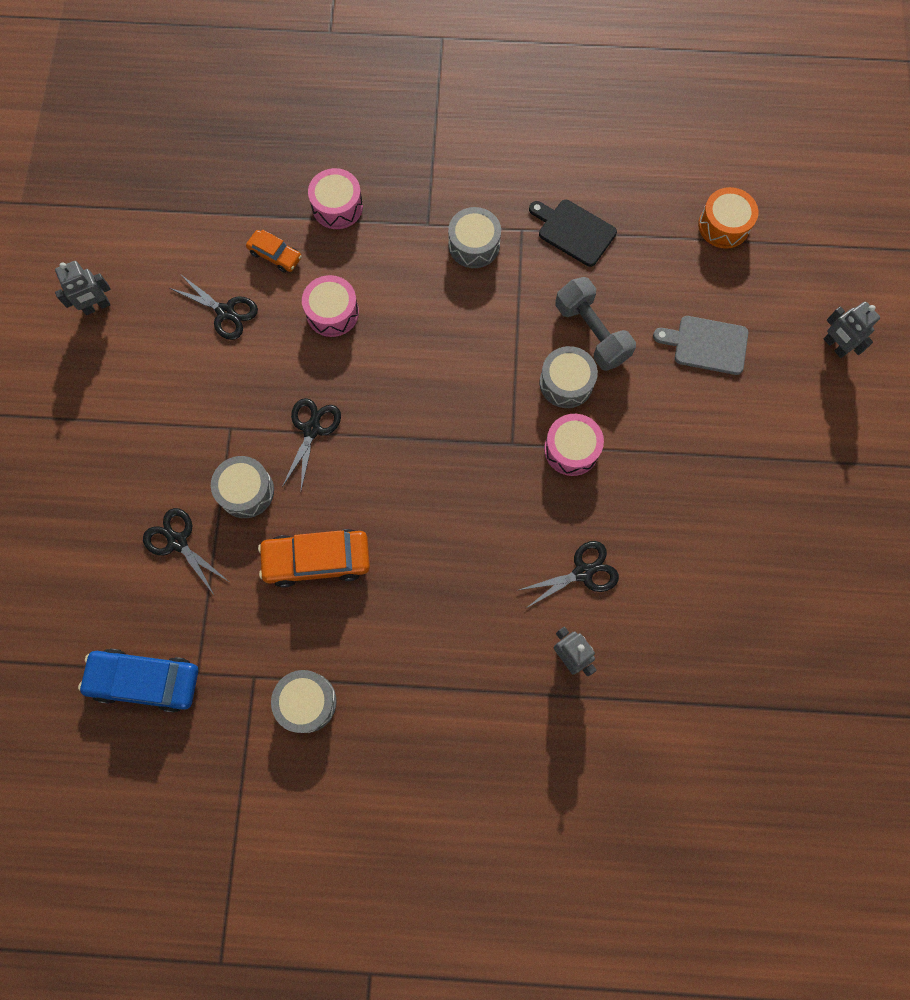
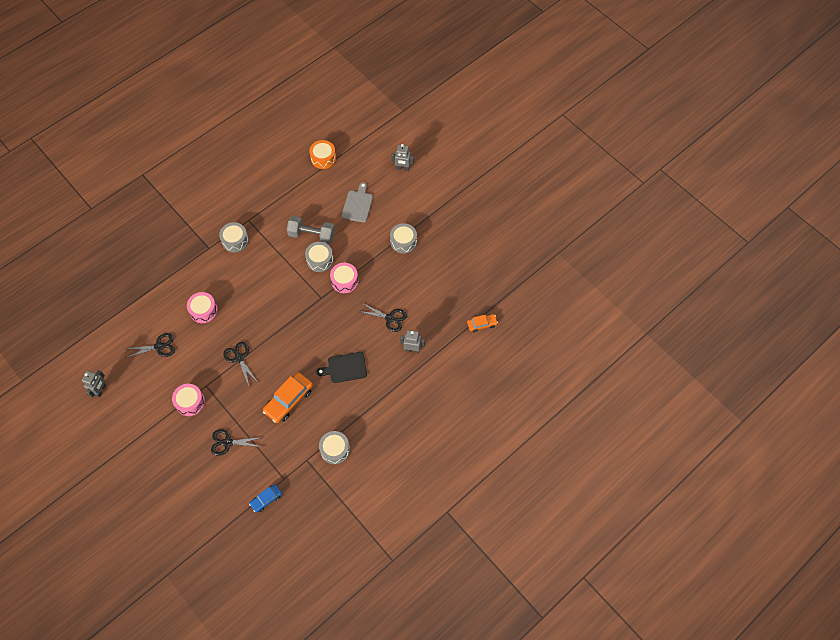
camera: 45 degrees left, 10 degrees down
blue car [78,649,198,712] -> blue car [249,485,282,513], size x0.57
grey drum [211,456,274,518] -> grey drum moved to [390,223,417,254]
orange car [246,230,302,273] -> orange car moved to [467,314,498,332]
pink drum [308,168,363,229] -> pink drum moved to [172,384,205,416]
black scissors [519,541,619,609] -> black scissors turned 90 degrees clockwise [358,303,407,332]
black cutting board [529,200,617,267] -> black cutting board moved to [316,352,367,383]
grey cutting board [653,316,748,375] -> grey cutting board turned 135 degrees clockwise [342,182,373,223]

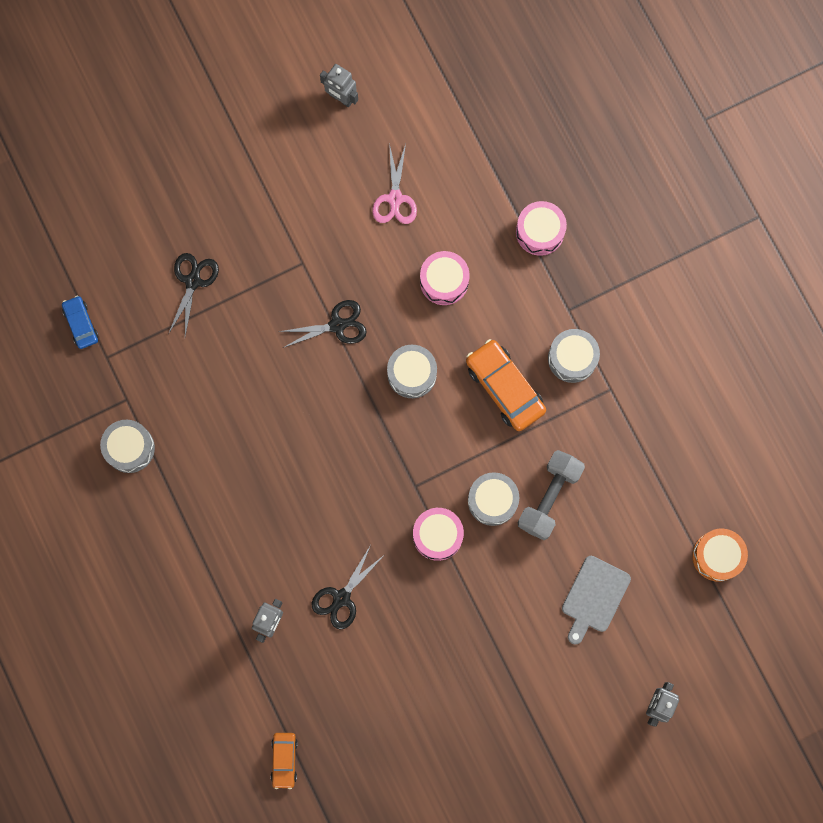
camera: 105 degrees right, 15 degrees up
black scissors [126,333,175,358] -> pink scissors [372,143,417,224]
pink drum [172,384,205,416] -> pink drum moved to [516,201,567,256]
orange car [263,372,313,423] -> orange car moved to [466,339,546,431]
black cutting board [316,352,367,383] -> none
grey cutting board [342,182,373,223] -> grey cutting board turned 90 degrees clockwise [562,556,631,645]
grey drum [390,223,417,254] -> grey drum moved to [387,345,437,398]

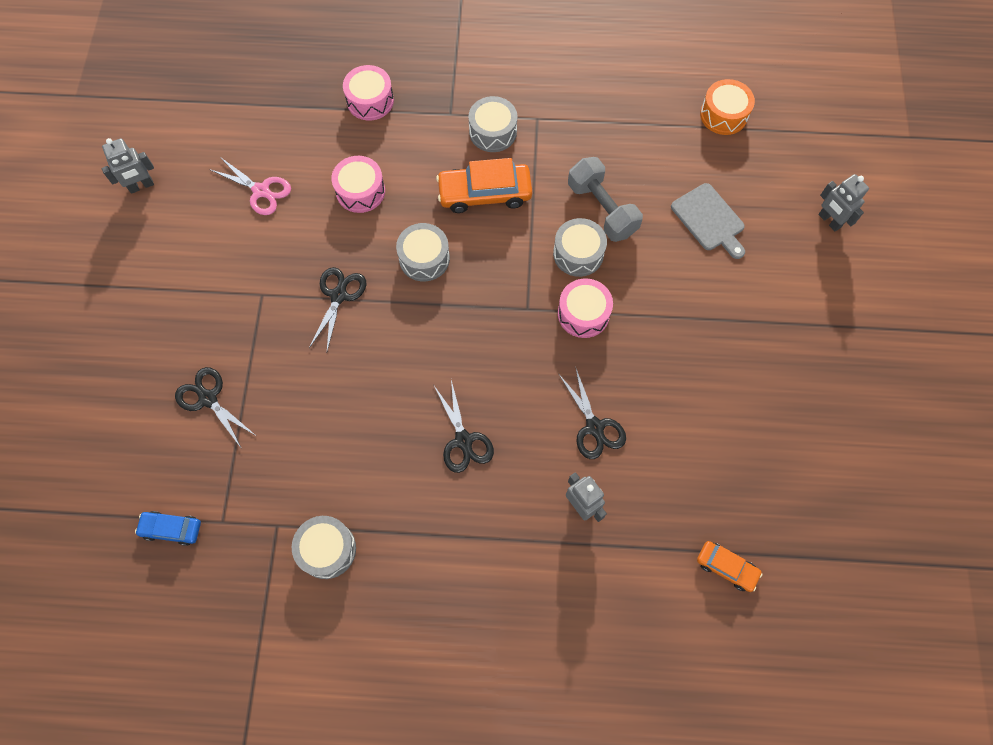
camera: 60 degrees left, 10 degrees down
none -> black scissors [434,380,494,473]

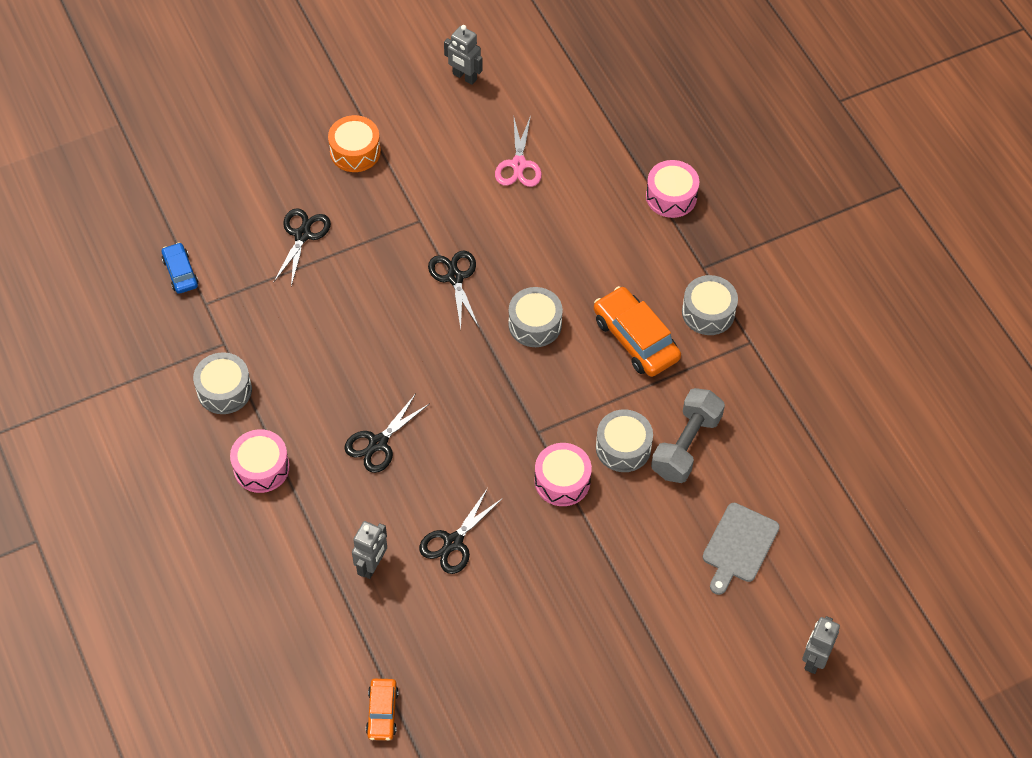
camera: 60 degrees right, 10 degrees down
black scissors [309,267,366,351] -> black scissors turned 90 degrees counterclockwise [428,250,479,329]
pink drum [331,156,385,213] -> pink drum moved to [230,429,290,493]
orange drum [700,79,755,135] -> orange drum moved to [328,115,381,172]

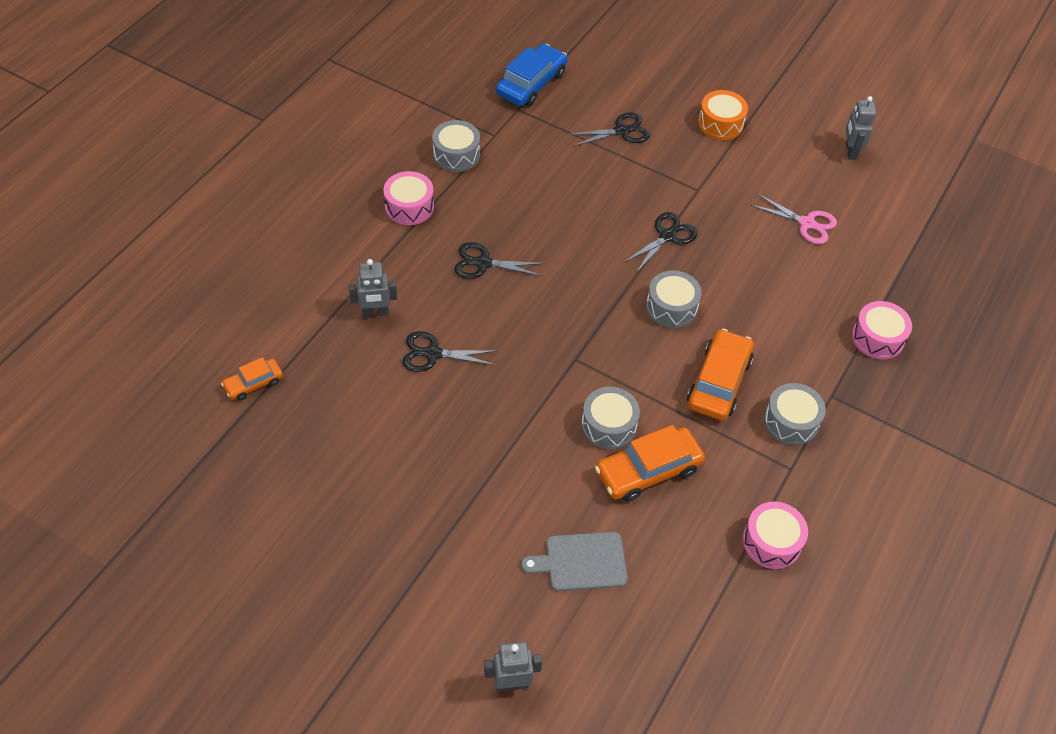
camera: 55 degrees right, 5 degrees down
blue car [162,242,198,294] -> blue car [496,44,568,106], size x1.77
pink scissors [495,116,542,187] -> pink scissors turned 120 degrees counterclockwise [750,194,837,244]
pink drum [535,443,592,506] -> pink drum moved to [743,502,808,569]
grey dumbbell [651,388,725,483] -> orange car [595,425,705,502]

